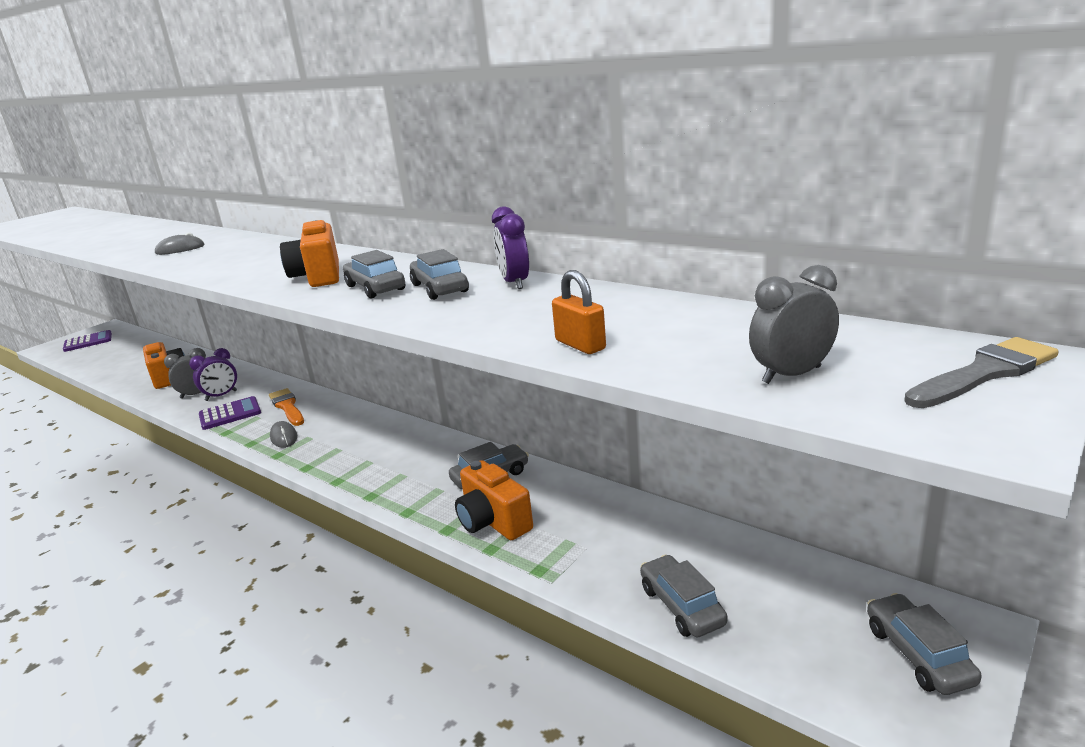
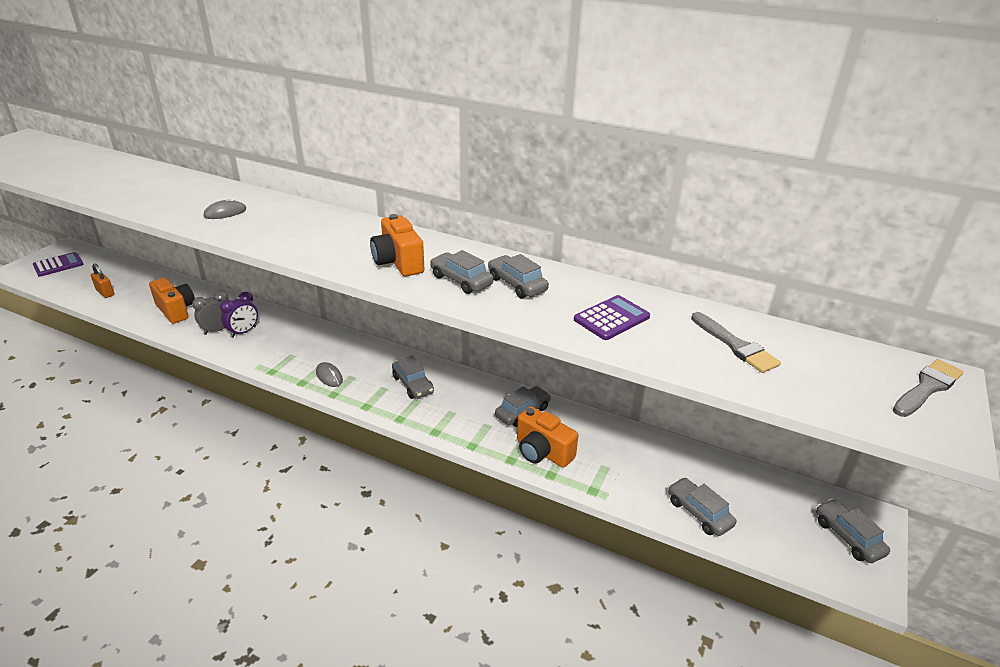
camera: 15 degrees left, 10 degrees up
purple calculator [199,396,261,430] -> purple calculator moved to [574,295,650,340]
orange brush [269,388,304,426] -> none
purple clock [492,206,529,289] -> none
orange padlock [552,270,606,354] -> orange padlock moved to [90,264,114,298]
grey clock [749,265,839,384] -> none
none -> grey car [392,355,434,399]
none -> grey brush [691,312,781,373]

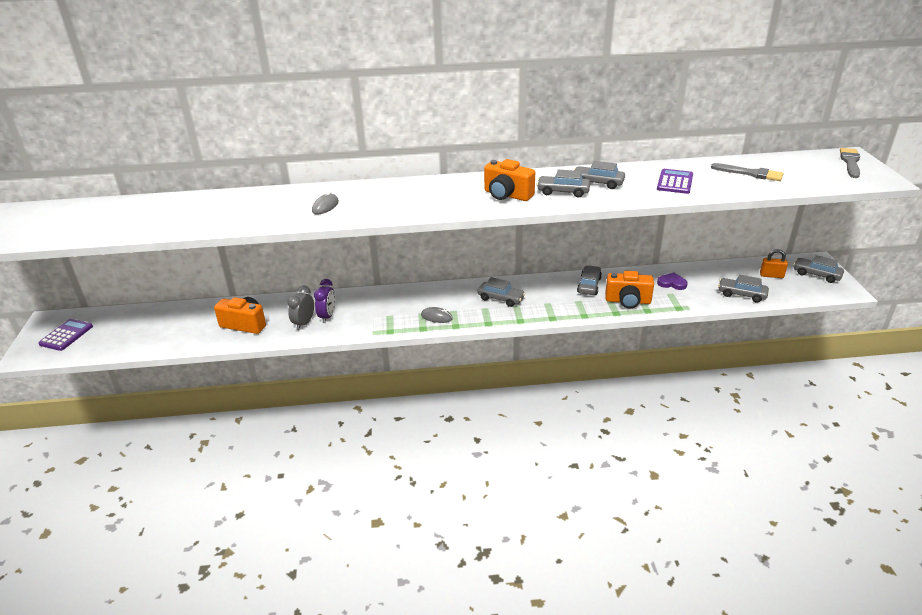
camera: 30 degrees left, 0 degrees up
orange padlock [90,264,114,298] -> orange padlock moved to [760,249,788,278]
none -> purple heart [657,273,688,290]

